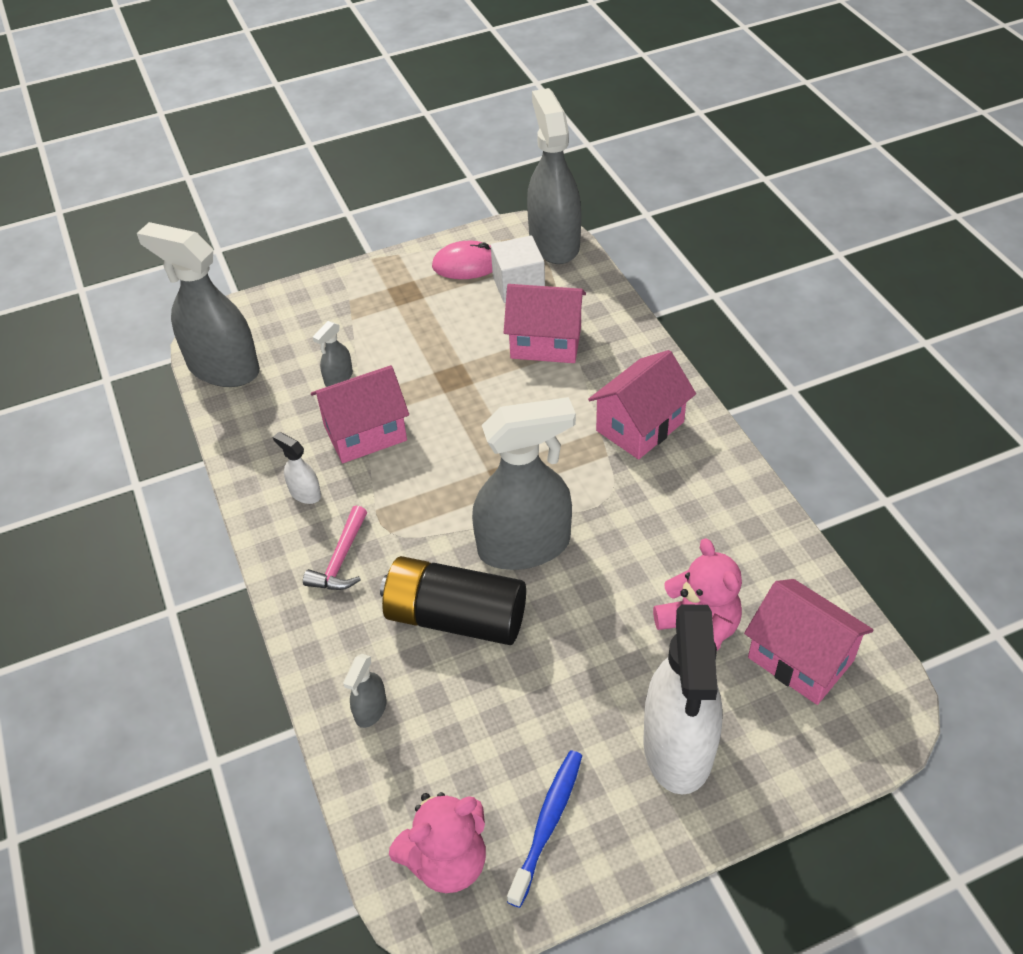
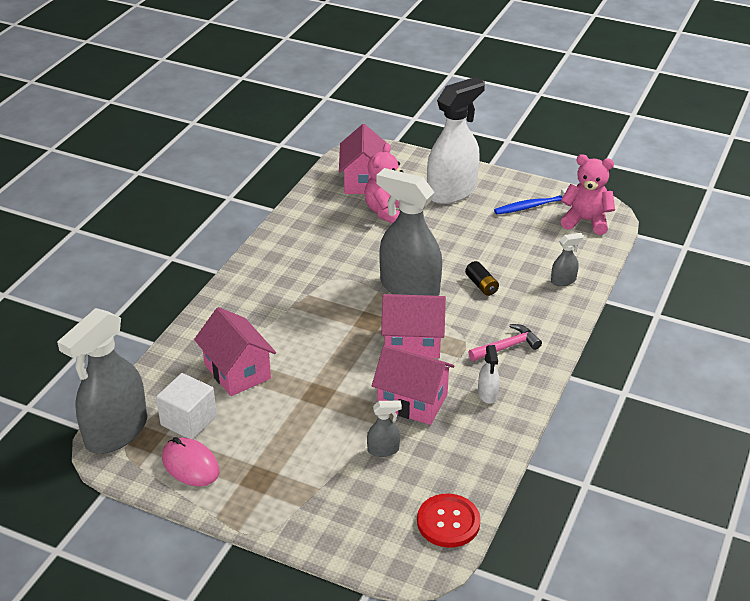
camera: 135 degrees left, 10 degrees down
grey spray bottle [137,222,260,387] -> red button [417,494,481,548]
black battery [380,556,526,645] -> black battery [465,261,499,296], size x0.43
pink house [588,350,696,459] -> pink house moved to [381,294,446,358]

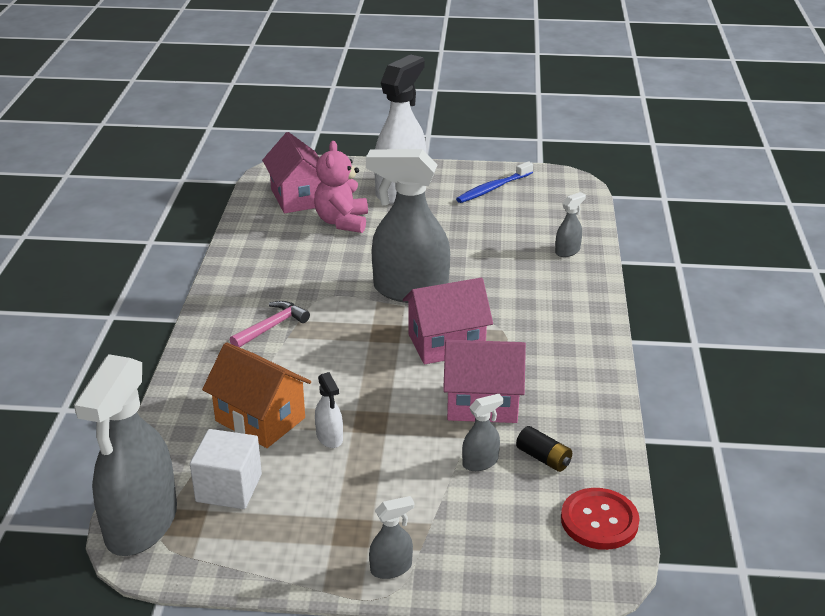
camera: 20 degrees left, 5 degrees down
pink mouse [162,437,219,486] -> none
pink house [194,307,276,396] -> orange house [202,342,311,448]
black battery [465,261,499,296] -> black battery moved to [516,426,572,472]
pink hammer [469,324,542,361] -> pink hammer moved to [230,301,310,348]
white spray bottle [478,345,500,404] -> white spray bottle moved to [315,372,343,448]
pink teddy bear [561,154,615,235] -> none
none -> grey spray bottle [369,496,414,579]

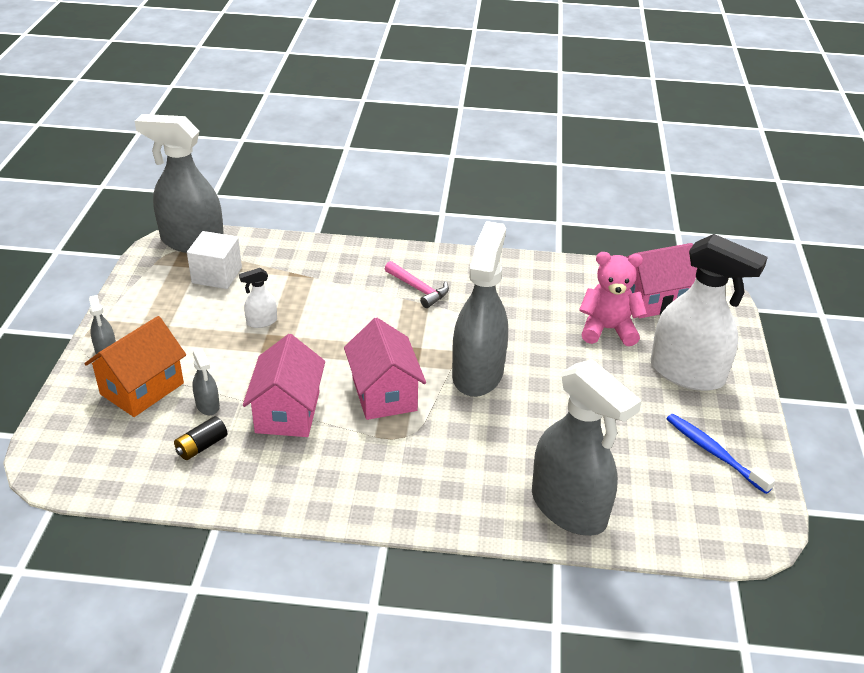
camera: 90 degrees right, 5 degrees up
orange house [202,342,311,448] -> orange house moved to [85,316,186,417]
grey spray bottle [555,192,586,257] -> grey spray bottle [532,359,642,536], size x2.36
red button [561,488,640,550] -> none

